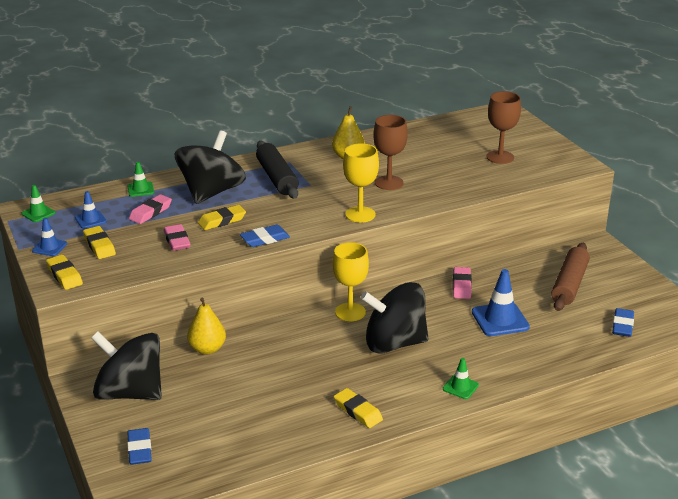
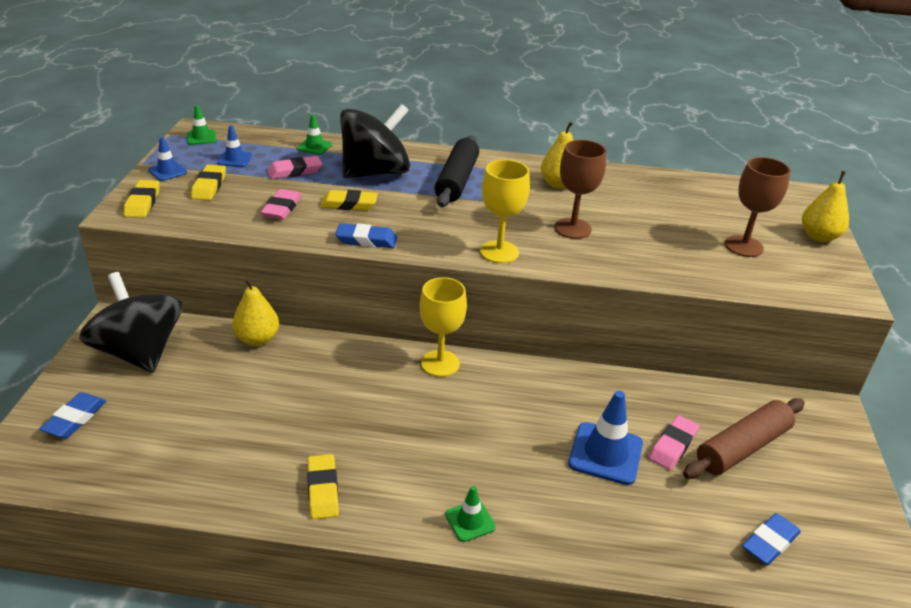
camera: 30 degrees right, 5 degrees up
black spinning top [361,282,429,353] -> none
pink eraser [453,267,472,299] -> pink eraser moved to [649,415,699,470]
none -> yellow pear [802,171,849,242]

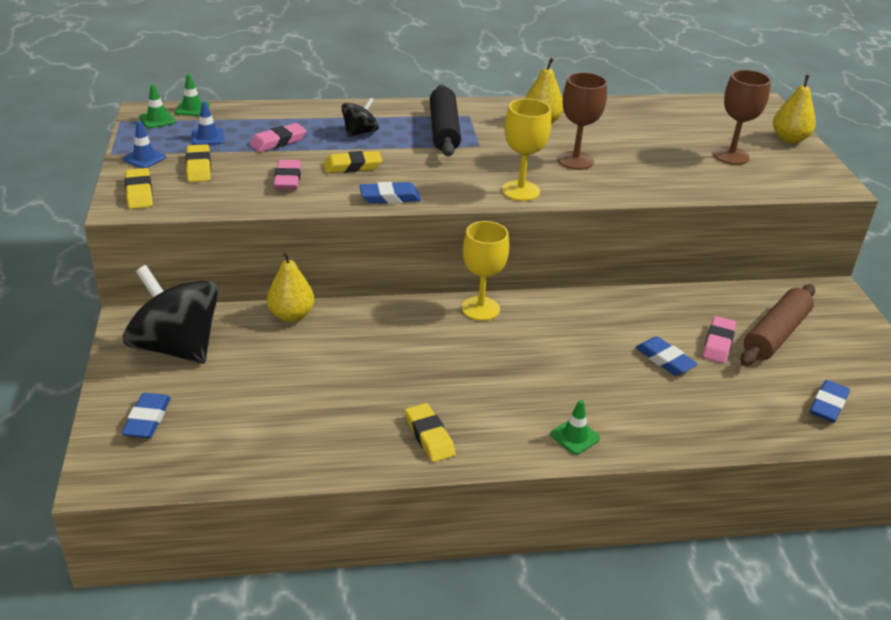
camera: 15 degrees left, 0 degrees up
green traffic cone [297,114,332,155] -> green traffic cone moved to [175,74,210,116]
black spinning top [340,104,410,178] -> black spinning top [341,98,379,137], size x0.48
blue traffic cone [568,391,643,485] -> blue eraser [635,336,698,376]

